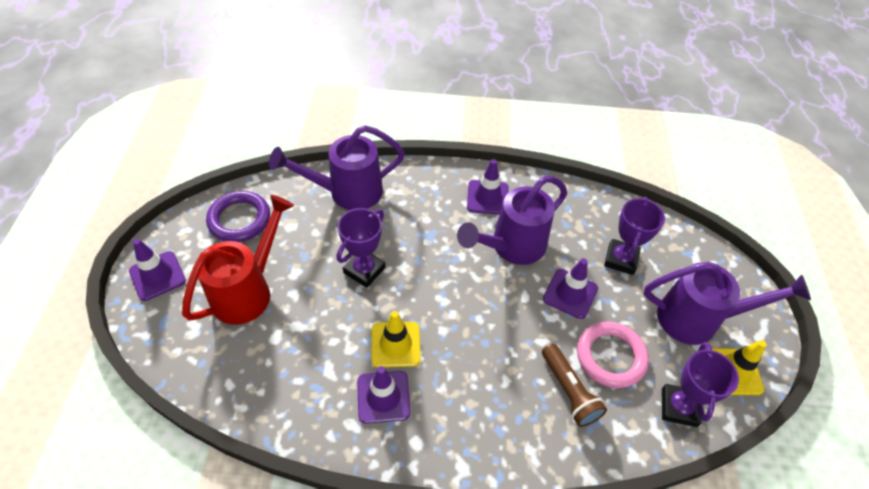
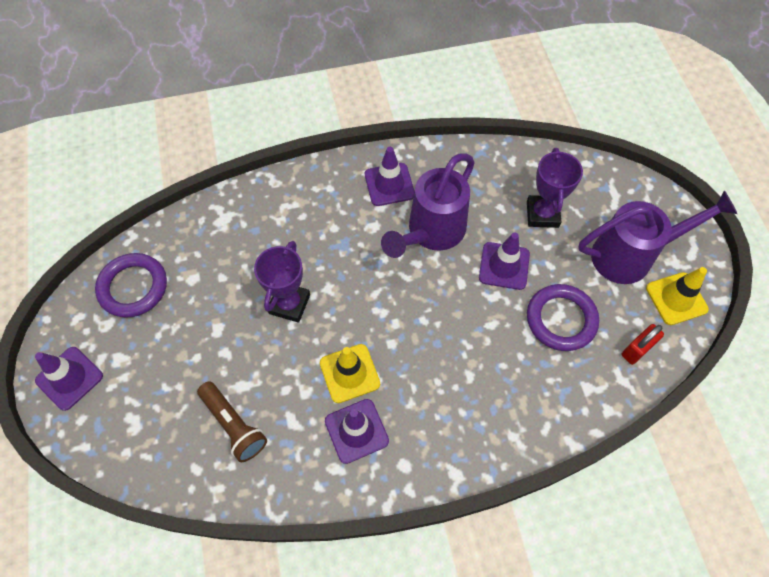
camera: 15 degrees left, 10 degrees up
red watering can [182,195,294,325] -> none
purple watering can [269,125,405,210] -> none
brown flashlight [542,344,607,427] -> brown flashlight moved to [197,382,267,462]
pink ring [577,322,649,388] -> purple ring [527,284,599,351]
purple trophy [662,342,739,427] -> red padlock [622,324,664,365]

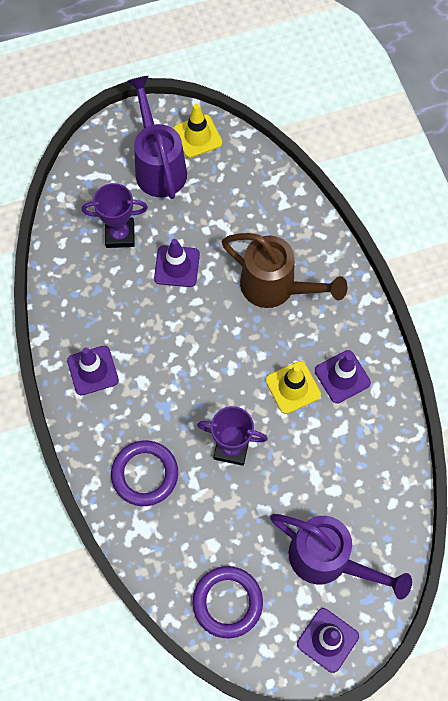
camera: 95 degrees left, 5 degrees up
brown flashlight [197,382,267,462] -> none
purple watering can [381,153,475,258] -> purple watering can moved to [270,514,412,600]
purple ring [527,284,599,351] -> purple ring moved to [111,440,178,506]
red padlock [622,324,664,365] -> none
none -> brown watering can [222,233,348,308]

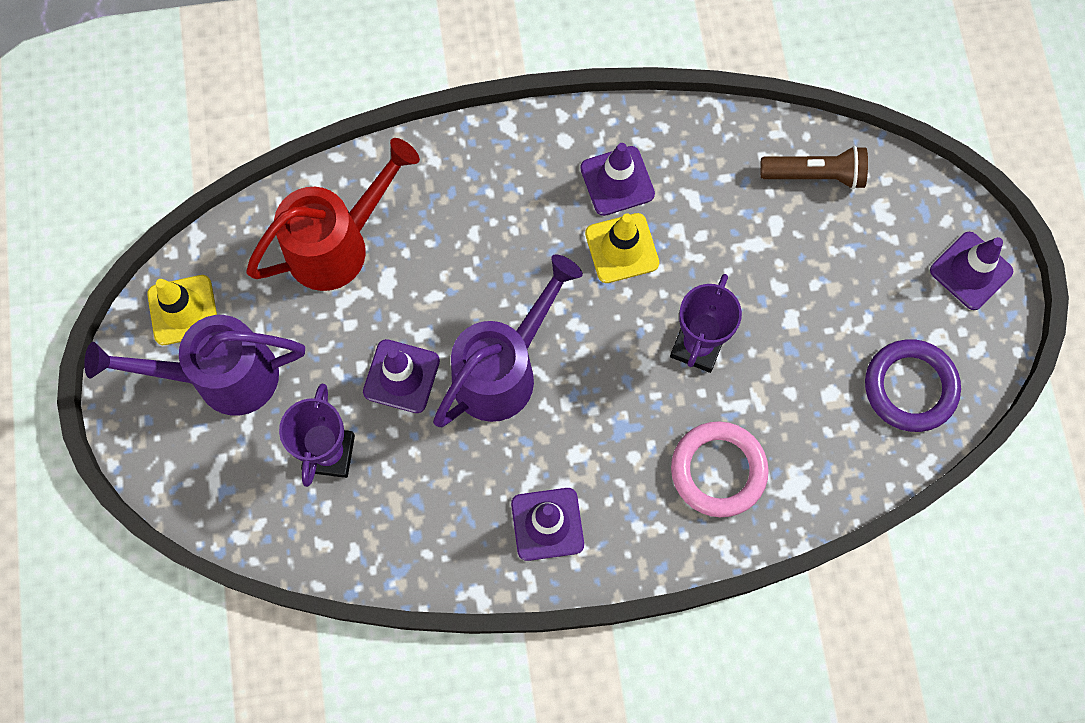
camera: 80 degrees left, 5 degrees up
purple ring [111,440,178,506] -> pink ring [671,421,769,517]
brown watering can [222,233,348,308] -> none
purple watering can [270,514,412,600] -> purple watering can moved to [433,254,583,427]
none -> red watering can [246,138,420,291]
none -> brown flashlight [760,146,868,189]

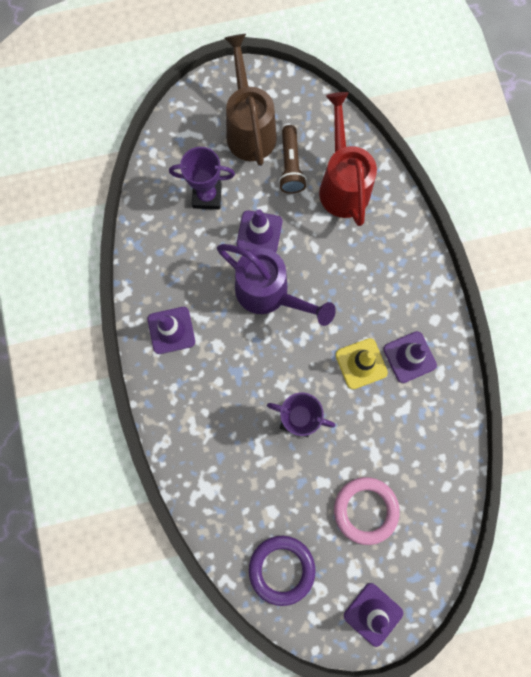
camera: 85 degrees right, 5 degrees up
purple watering can [84,315,305,416] -> brown watering can [224,34,277,166]
yellow traffic cone [147,275,217,345] -> none
red watering can [246,138,420,291] -> red watering can turned 150 degrees counterclockwise [319,92,377,226]
pink ring [671,421,769,517] -> pink ring moved to [334,477,400,545]
brown flashlight [760,146,868,189] -> brown flashlight moved to [279,125,307,194]

